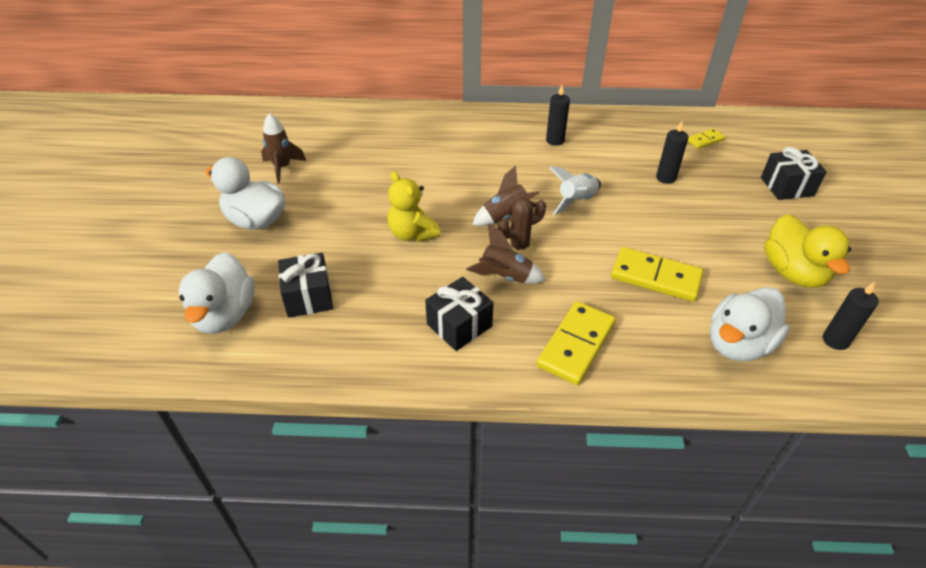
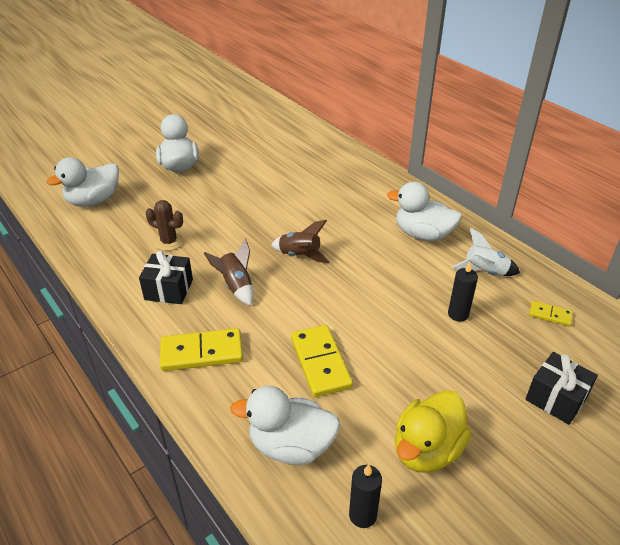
camera: 50 degrees right, 5 degrees down
brown rocket [261,113,306,183] -> none
black gift [278,253,333,318] -> none
yellow teddy bear [387,171,440,242] -> none
brown cactus [498,198,546,258] -> brown cactus moved to [146,200,184,251]
black candle [546,85,570,146] -> white duck [387,181,462,241]
white rocket [549,166,601,215] -> white rocket moved to [452,228,520,276]

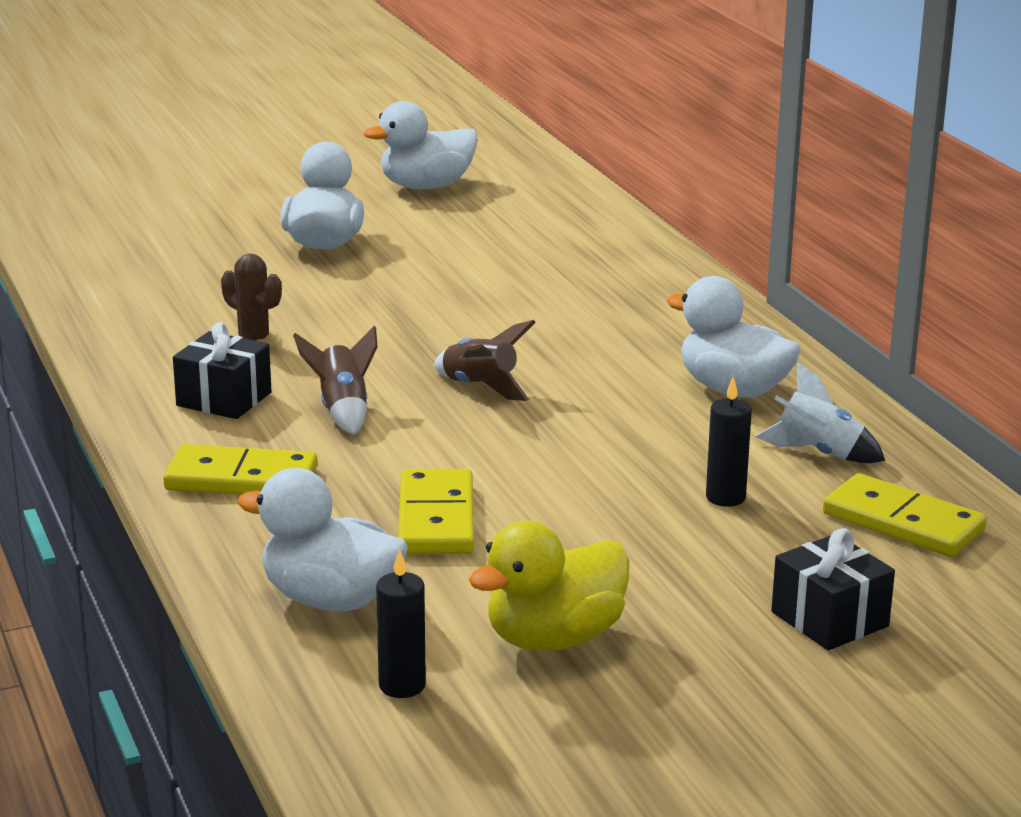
camera: 15 degrees right, 15 degrees down
white duck [46,157,119,207] -> white duck moved to [364,101,478,189]
yellow domino [529,301,573,326] -> yellow domino [823,473,987,557], size x1.88

